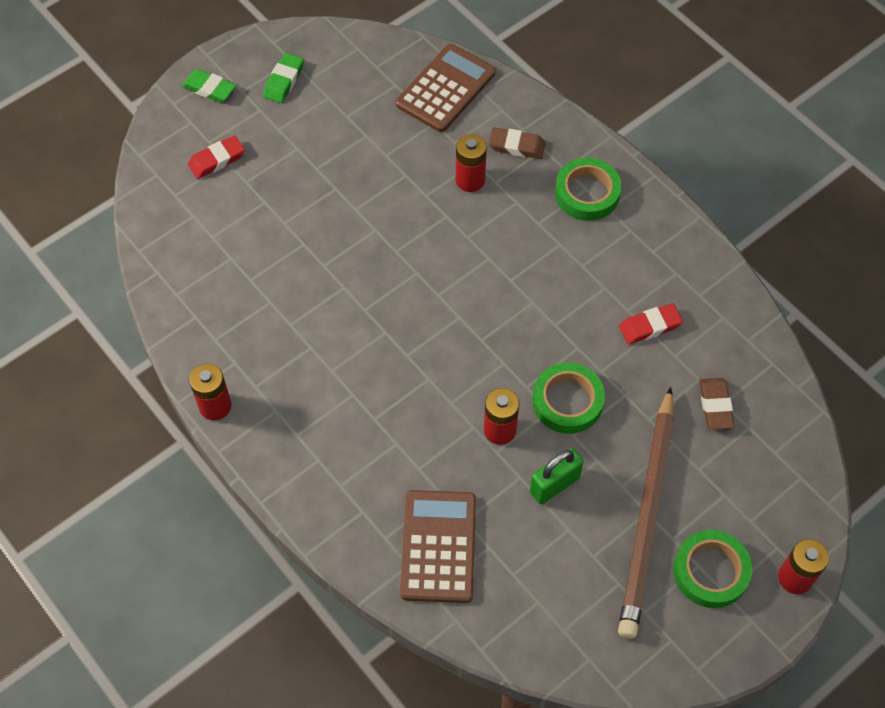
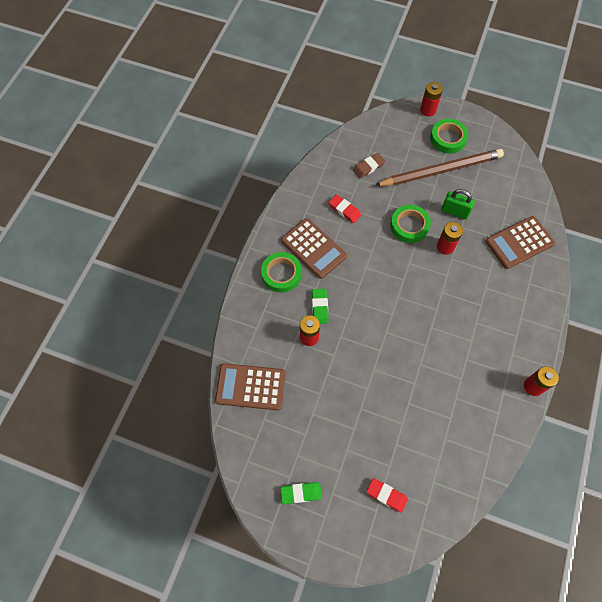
camera: 120 degrees left, 5 degrees up
green eraser [182,69,236,103] -> green eraser moved to [312,289,328,324]
brown eraser [489,127,546,159] -> none
none -> brown calculator [281,218,347,279]

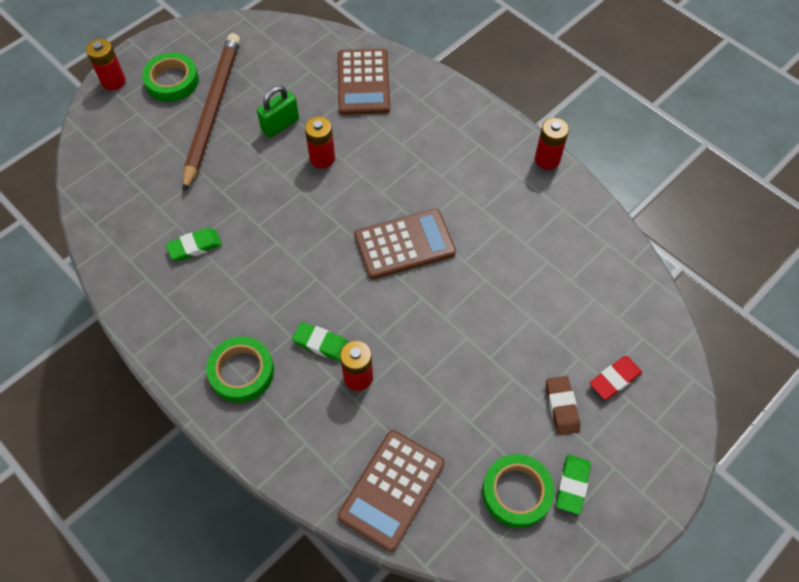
camera: 65 degrees left, 5 degrees down
brown calculator [281,218,347,279] -> brown calculator moved to [354,209,456,279]
red eraser [329,194,361,223] -> green eraser [165,228,222,261]
brown eraser [353,153,385,179] -> brown eraser moved to [546,376,580,435]
green tape [391,205,431,243] -> green tape moved to [482,454,554,528]

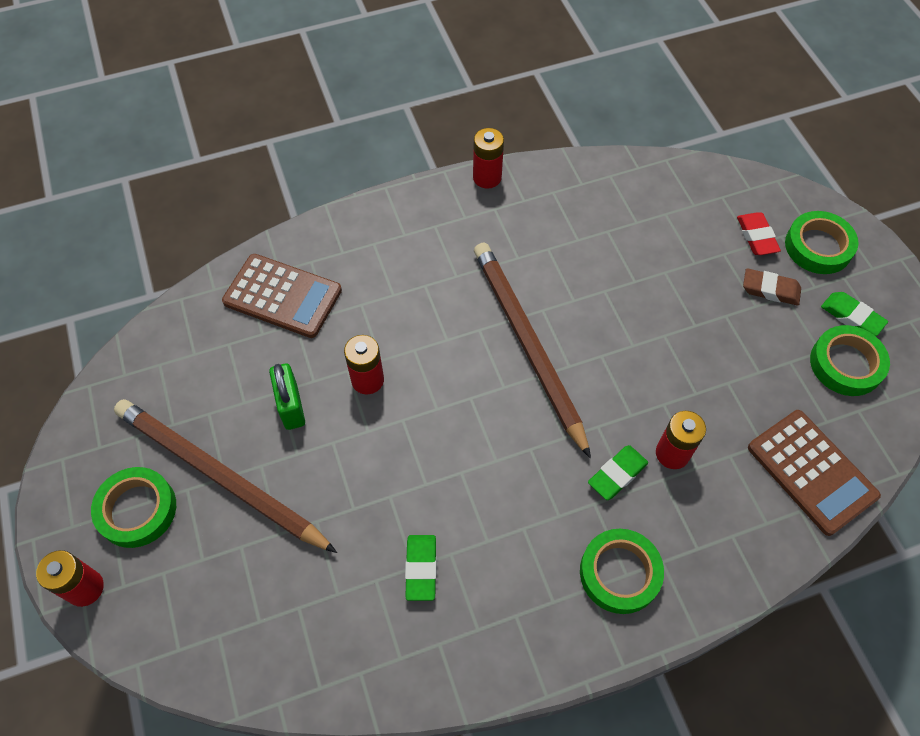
camera: 65 degrees left, 0 degrees up
brown calculator [354,209,456,279] -> brown pencil [474,243,591,459]
none -> green tape [785,211,858,274]

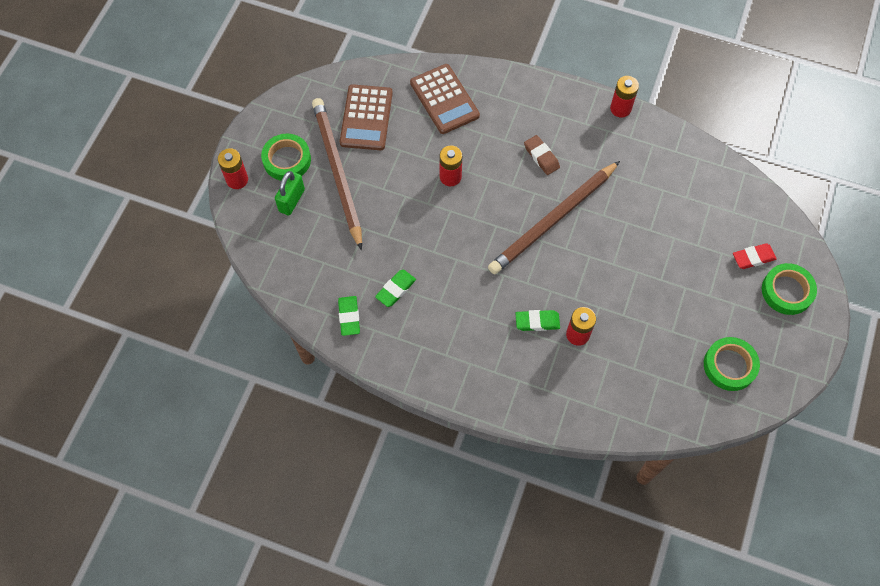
camera: 40 degrees right, 5 degrees up
green padlock [269,363,305,430] -> green padlock moved to [275,171,305,216]
brown pencil [474,243,591,459] -> brown pencil turned 150 degrees counterclockwise [488,161,620,275]
green tape [580,529,664,614] -> none
red eraser [737,212,781,255] -> red eraser turned 45 degrees clockwise [733,243,776,269]
brown eraser [743,268,801,306] -> brown eraser moved to [524,135,560,175]
brown calculator [748,410,881,536] -> brown calculator moved to [340,84,393,150]
green eraser [821,292,888,336] -> green eraser moved to [338,296,360,336]

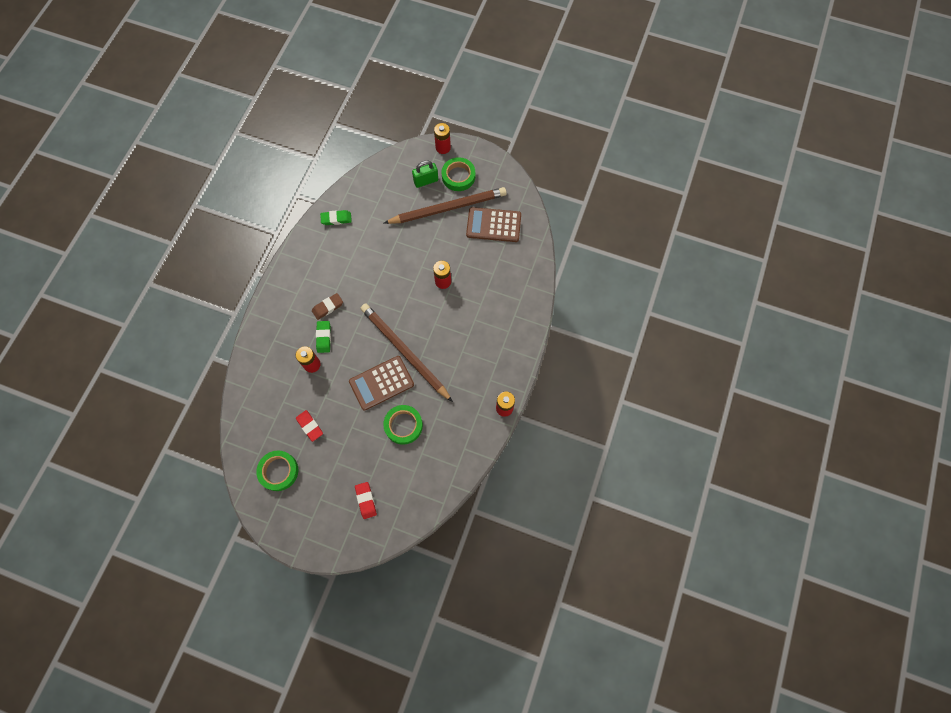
camera: 90 degrees right, 5 degrees up
green padlock [275,171,305,216] -> green padlock turned 45 degrees counterclockwise [412,160,438,188]
green eraser [375,270,416,307] -> none
brown calculator [410,64,480,134] -> brown calculator moved to [349,356,414,411]
brown eraser [524,135,560,175] -> brown eraser moved to [312,293,343,320]
green tape [762,263,817,315] -> green tape moved to [383,405,423,445]
none -> red eraser [296,410,323,442]

